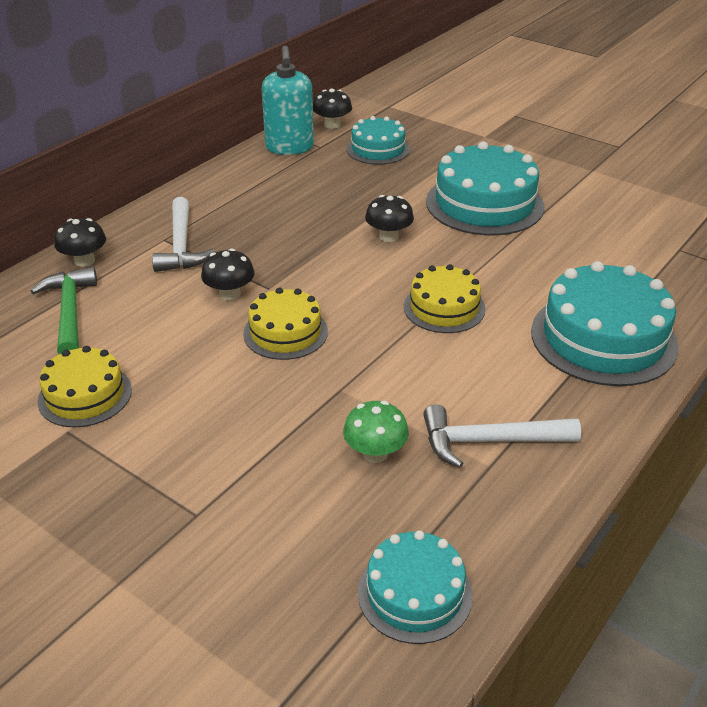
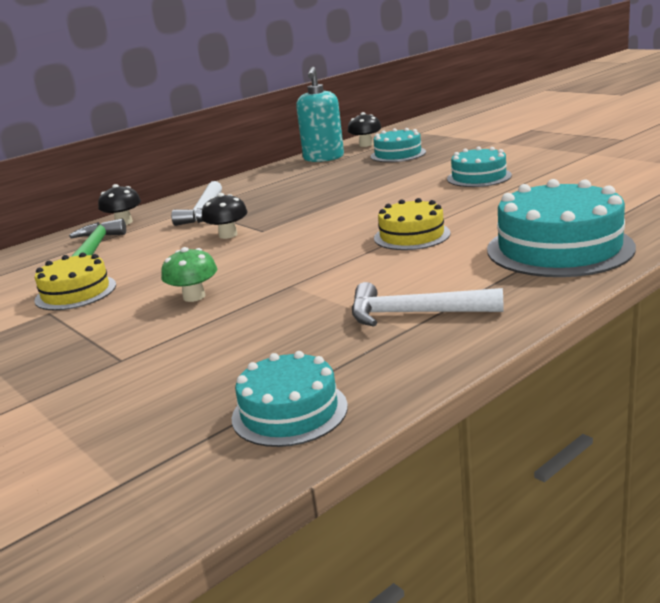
camera: 15 degrees right, 15 degrees down
yellow cake [243,288,328,360] -> none
green mushroom [343,401,409,463] -> green mushroom moved to [161,247,217,302]
black mushroom [365,195,414,242] -> none
turquoise cake [426,141,544,235] -> turquoise cake [447,147,512,187], size x0.59

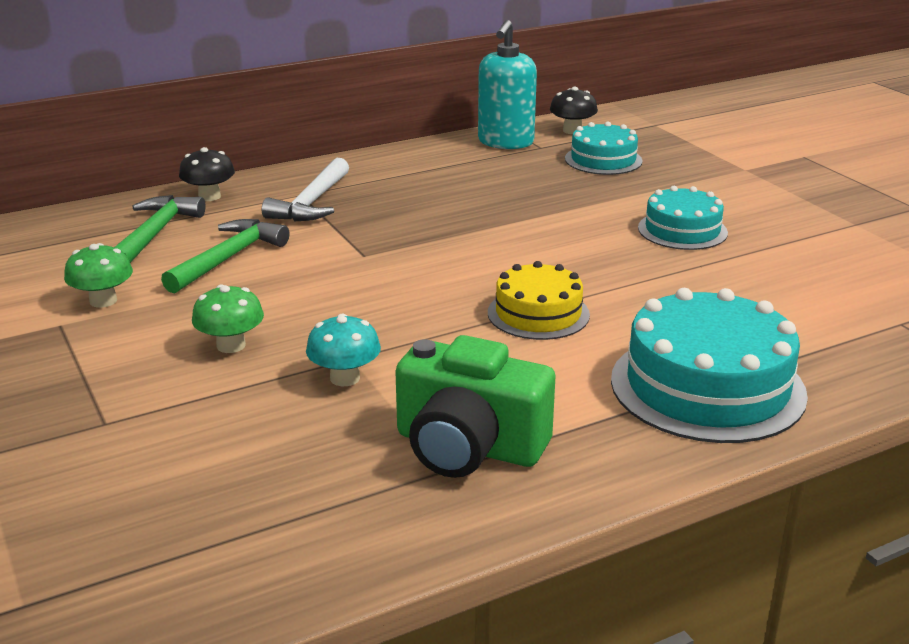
camera: 10 degrees right, 5 degrees up
yellow cake [34,252,116,310] -> green mushroom [64,243,133,308]
black mushroom [201,193,248,239] -> none
turquoise cake [232,351,348,447] -> none
white hammer [352,282,504,327] -> green camera [395,335,556,478]
none -> green hammer [161,219,290,294]
none -> turquoise mushroom [306,313,381,386]

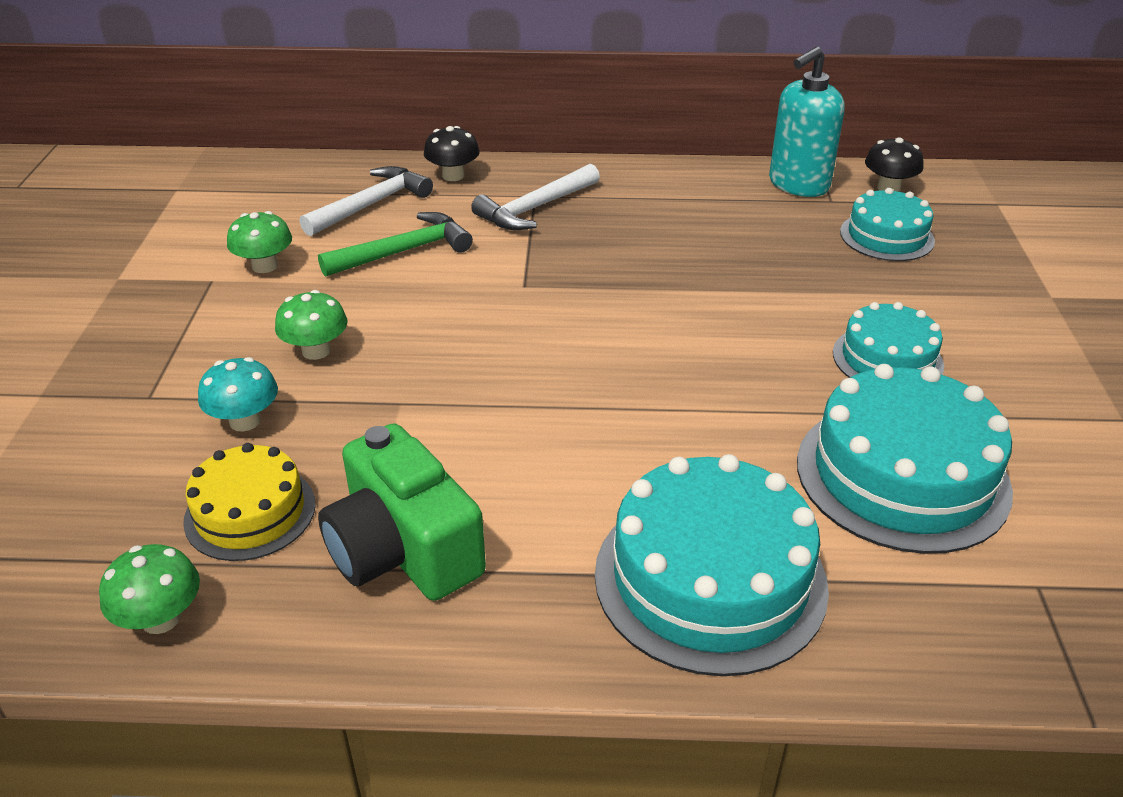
camera: 30 degrees right, 10 degrees up
green hammer [115,195,206,263] -> white hammer [300,166,433,236]
turquoise mushroom [306,313,381,386] -> turquoise mushroom moved to [198,357,278,431]
yellow cake [488,261,590,340] -> yellow cake moved to [183,443,316,561]
none -> green mushroom [99,544,200,634]
none -> turquoise cake [797,364,1013,554]

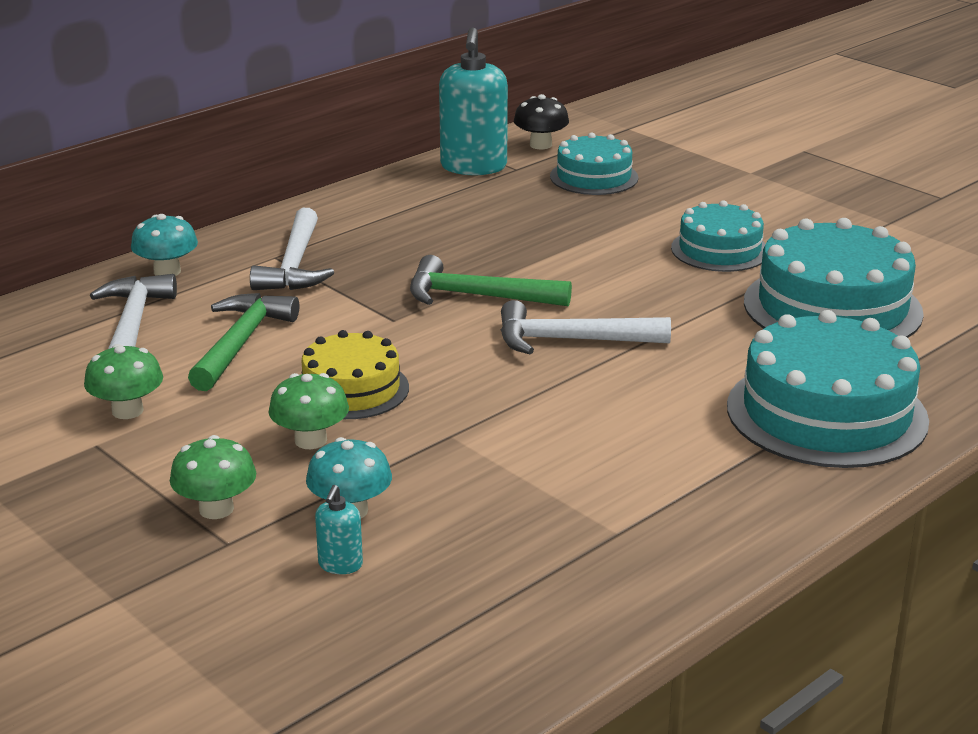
camera: 45 degrees left, 10 degrees down
green mushroom [99,544,200,634] -> green mushroom moved to [170,435,256,519]
yellow cake [183,443,316,561] -> yellow cake moved to [302,330,409,419]
green camera [318,423,486,601] -> none
black mushroom [424,126,480,181] -> turquoise mushroom [131,214,198,276]
none -> turquoise soap dispenser [315,485,363,574]
none -> green hammer [410,255,572,307]
none -> white hammer [501,300,671,354]

